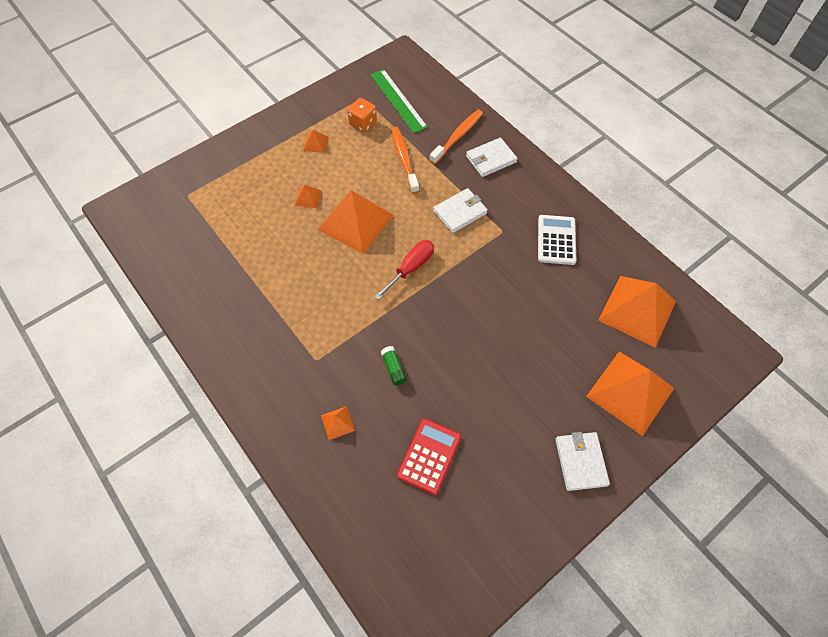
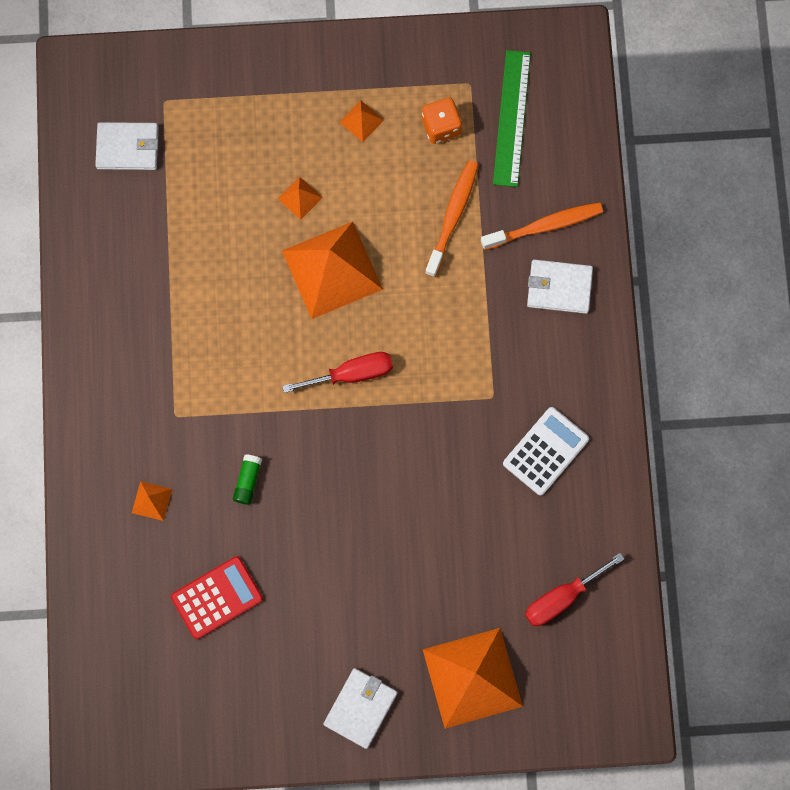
camera: 35 degrees right, 15 degrees up
white wallet [433,188,488,233] -> white wallet moved to [95,122,158,170]
orange pyramid [598,276,676,348] -> red screwdriver [525,553,624,626]

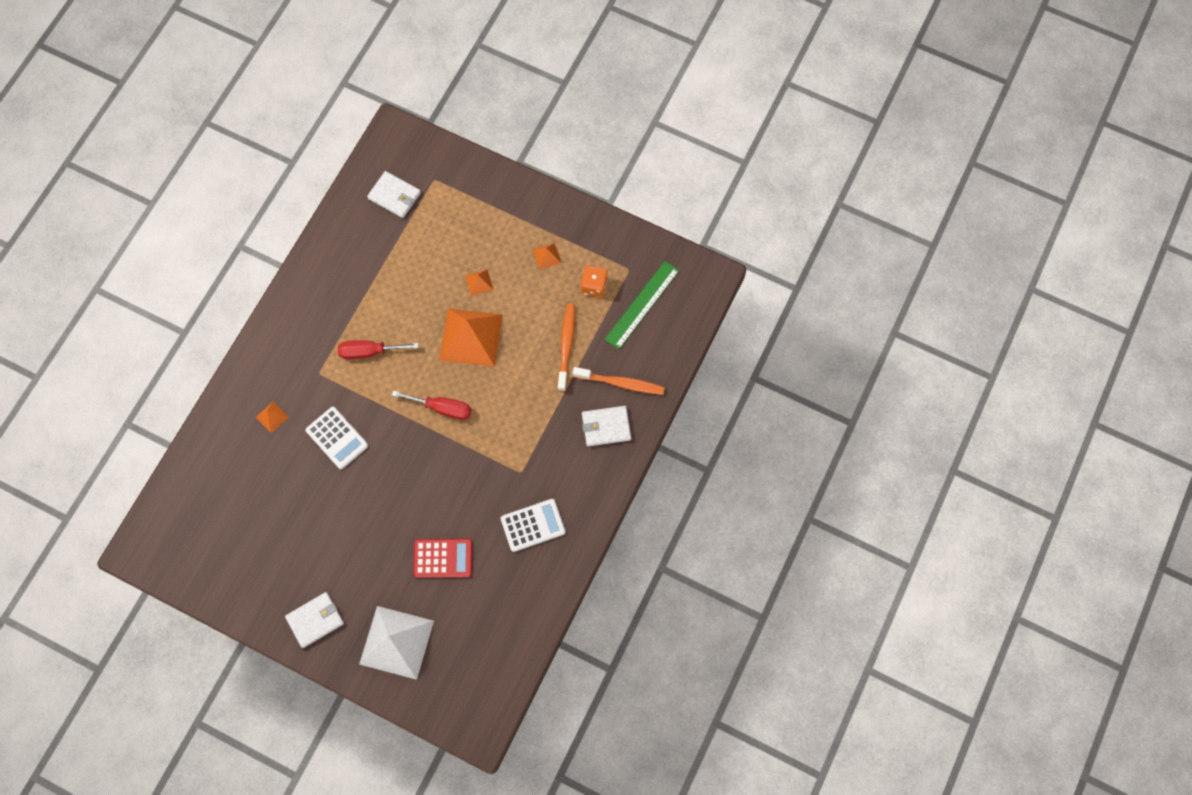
camera: 30 degrees right, 5 degrees down
red calculator [171,556,263,639] -> red calculator moved to [413,539,473,578]
green glue stick [233,454,262,505] -> white calculator [306,407,368,469]
orange pyramid [423,628,523,728] -> white pyramid [359,606,434,680]
orange toothbrush [425,160,479,277] -> orange toothbrush turned 45 degrees counterclockwise [558,303,575,391]
red screwdriver [525,553,624,626] -> red screwdriver moved to [338,340,419,359]
white wallet [527,260,593,314] -> white wallet turned 45 degrees counterclockwise [582,406,631,447]

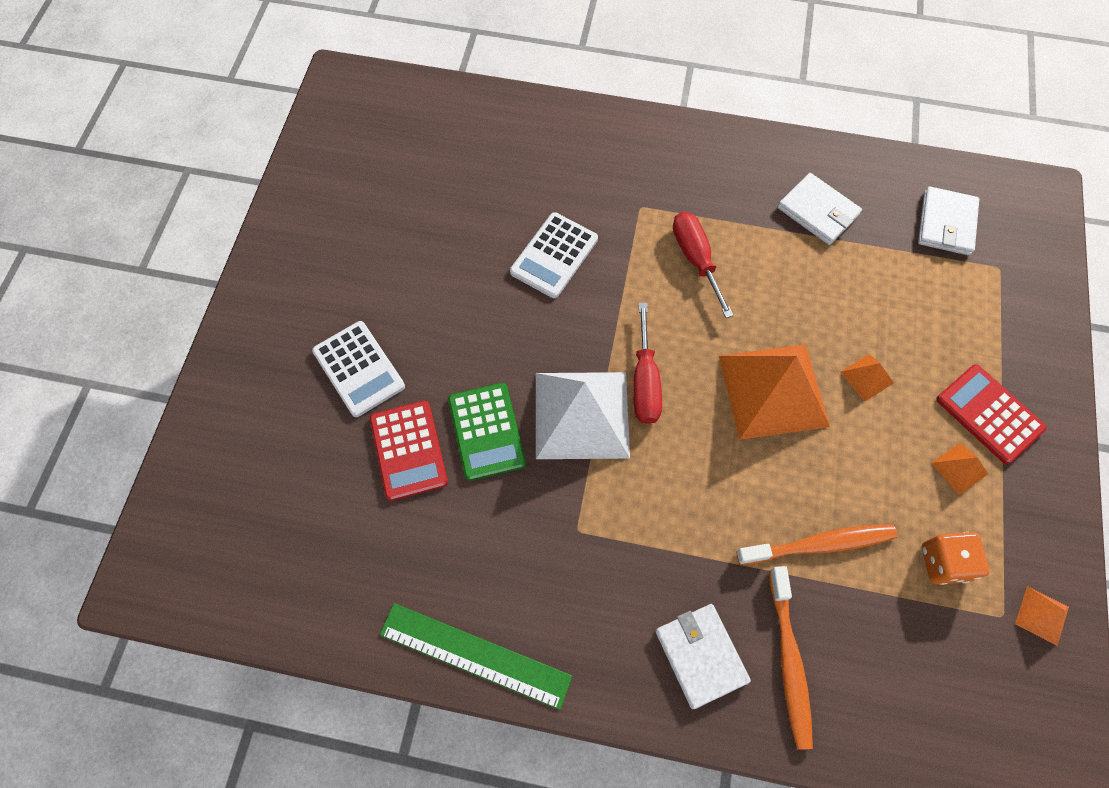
camera: 75 degrees right, 5 degrees down
orange pyramid [255,401,289,433] -> orange pyramid moved to [1015,586,1069,646]
white wallet [285,592,344,648] -> white wallet moved to [778,173,862,245]
white pyramid [359,606,434,680] -> white pyramid moved to [536,372,630,459]
white calculator [500,499,566,552] -> white calculator moved to [312,321,405,417]
green ruler [605,261,679,349] -> green ruler moved to [380,603,572,710]
none -> green calculator [448,383,526,481]
none -> red calculator [936,364,1046,464]

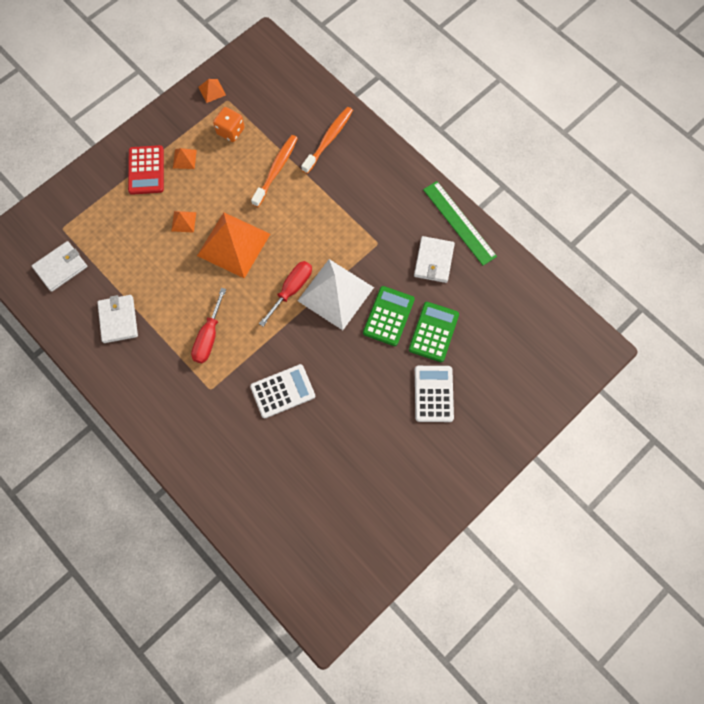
camera: 145 degrees left, 5 degrees up
red calculator [370,400,448,501] -> green calculator [409,302,459,362]
white wallet [655,604,751,709] -> white wallet moved to [414,236,455,283]
orange toothbrush [736,524,897,565] -> orange toothbrush turned 90 degrees clockwise [251,135,298,207]

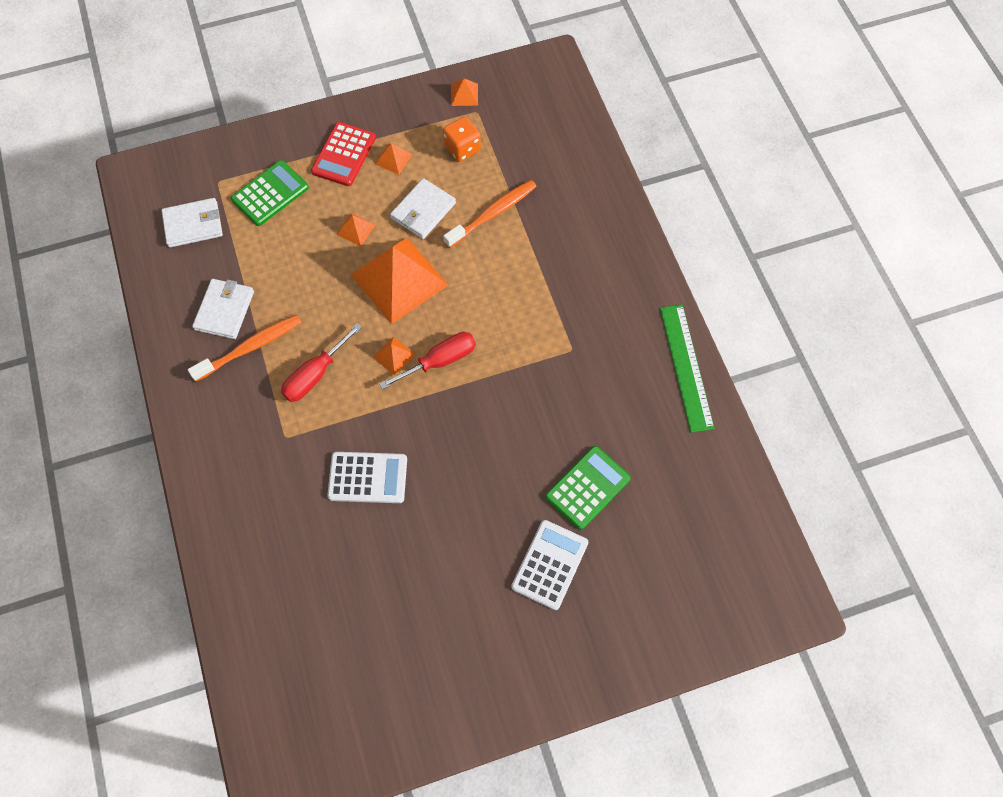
camera: 25 degrees right, 5 degrees down
white pyramid [297,259,374,330] -> none
orange toothbrush [301,107,353,174] -> orange toothbrush moved to [188,315,302,381]
green calculator [363,286,415,346] -> green calculator moved to [231,160,309,226]
white wallet [414,236,455,283] -> white wallet moved to [390,178,456,239]
none -> orange pyramid [373,337,415,376]

